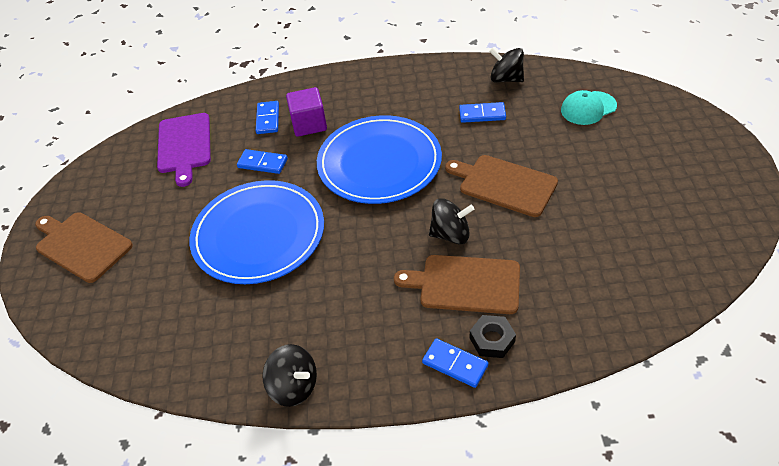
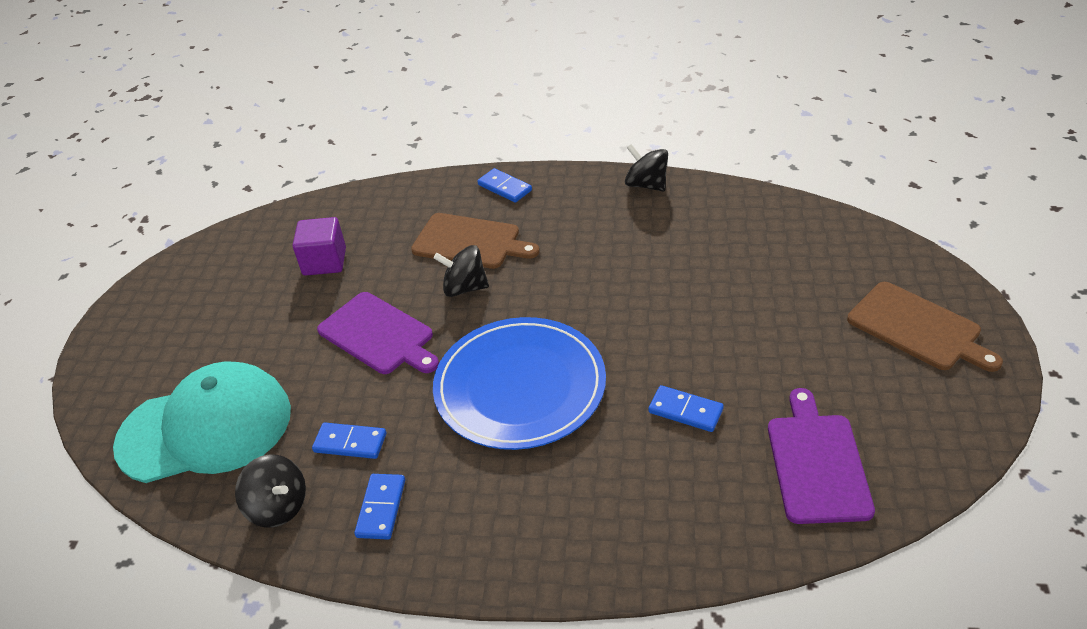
camera: 170 degrees left, 5 degrees down
blue plate [189,180,324,284] -> none
blue domino [256,101,279,134] -> blue domino moved to [354,474,405,540]
purple cube [286,87,327,137] -> purple cube moved to [293,217,346,276]
brown cutting board [445,155,558,217] -> purple cutting board [317,292,439,374]
black nut [470,315,516,358] -> none
turquoise cap [561,90,617,125] -> turquoise cap [113,361,291,483], size x2.07

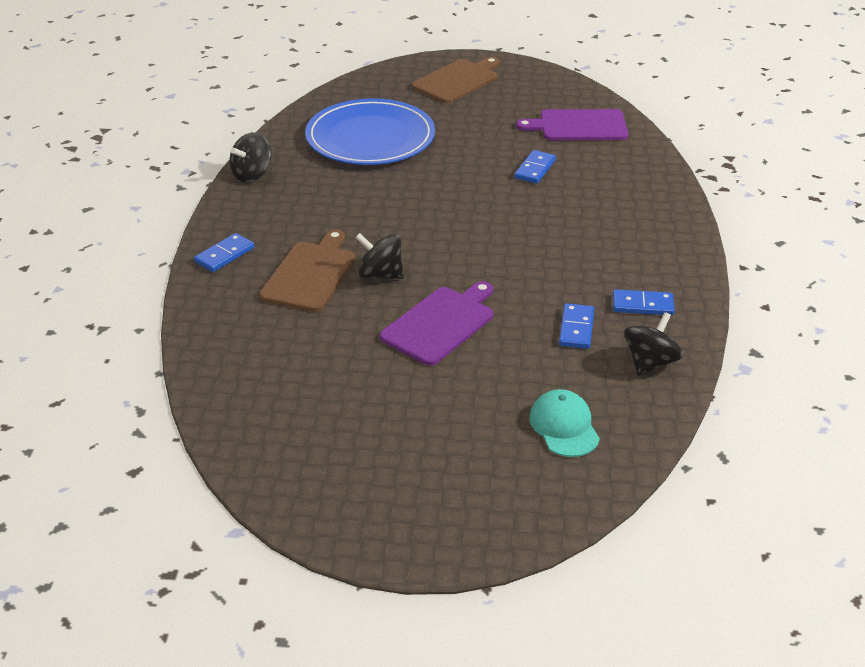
camera: 95 degrees left, 5 degrees down
turquoise cap [113,361,291,483] -> turquoise cap [529,389,600,457], size x0.48
purple cube [293,217,346,276] -> none
blue plate [433,317,606,450] -> blue plate moved to [305,98,435,165]
black spinning top [434,245,489,297] -> black spinning top turned 105 degrees clockwise [355,233,403,279]

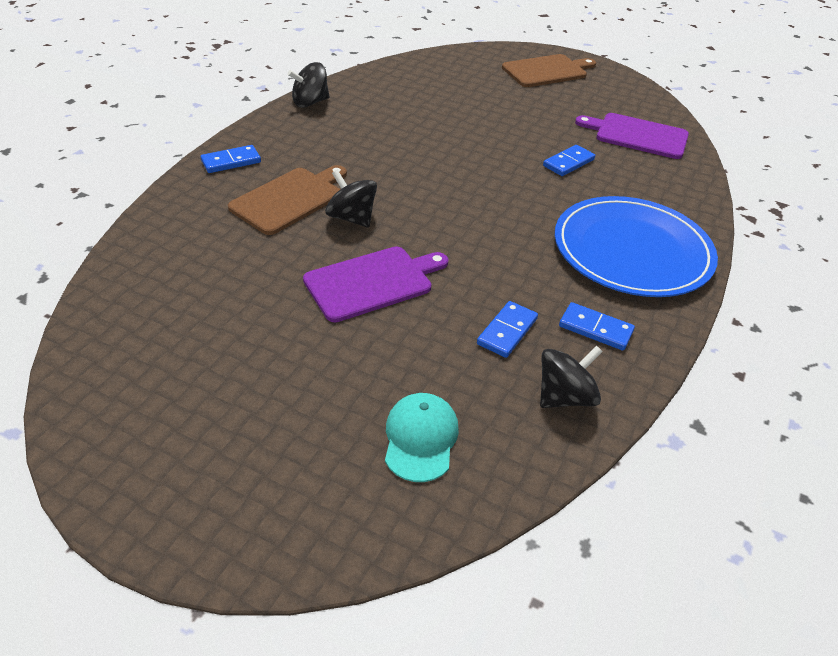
camera: 20 degrees right, 5 degrees up
blue plate [305,98,435,165] -> blue plate moved to [555,196,718,297]

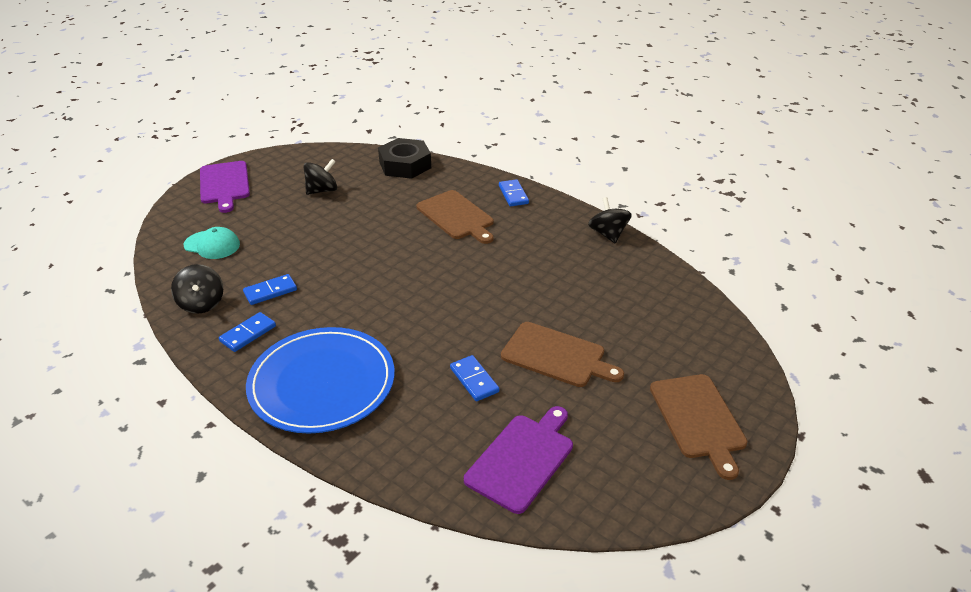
camera: 105 degrees right, 5 degrees down
purple cutting board [303,247,448,322] -> purple cutting board moved to [200,161,250,213]
black spinning top [325,170,377,228] -> black spinning top moved to [303,159,337,195]
blue domino [477,301,538,358] -> blue domino turned 75 degrees counterclockwise [243,274,297,305]
none -> black nut [378,138,431,179]
none -> brown cutting board [501,322,624,387]

